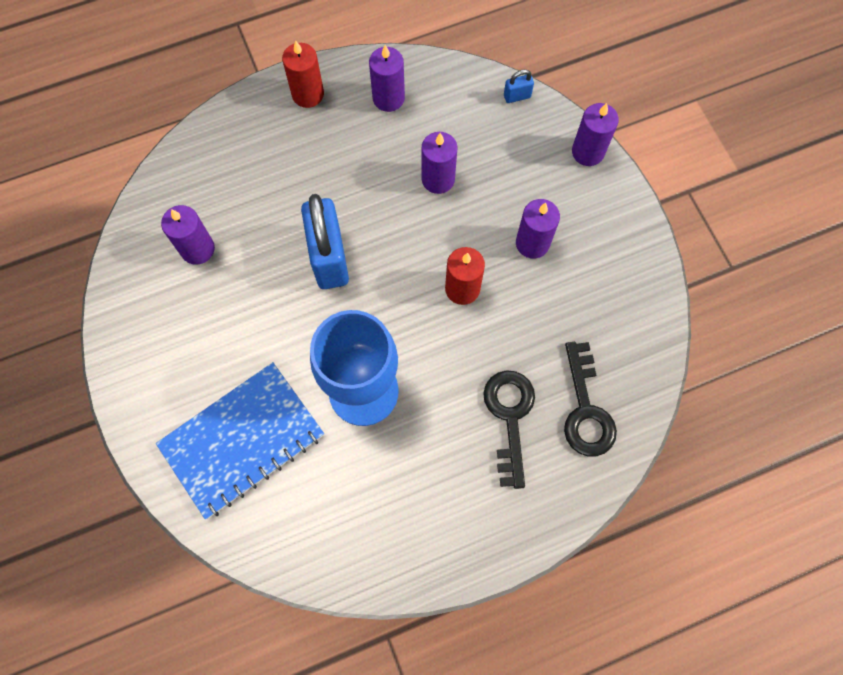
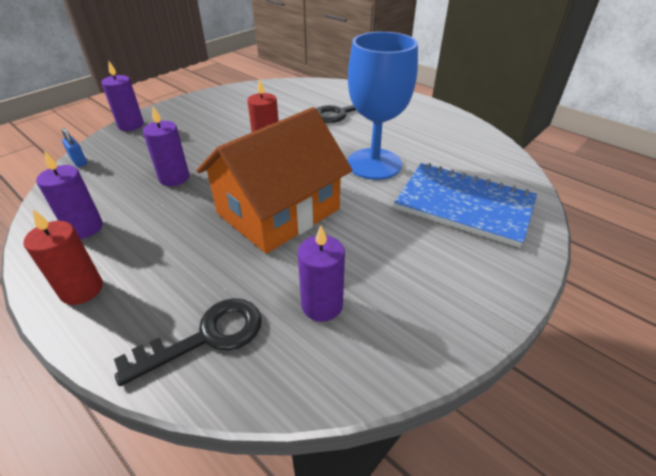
camera: 115 degrees left, 30 degrees down
blue padlock [301,194,349,289] -> orange house [196,107,352,254]
purple candle [516,199,560,259] -> none
black key [564,342,617,457] -> black key moved to [114,298,262,386]

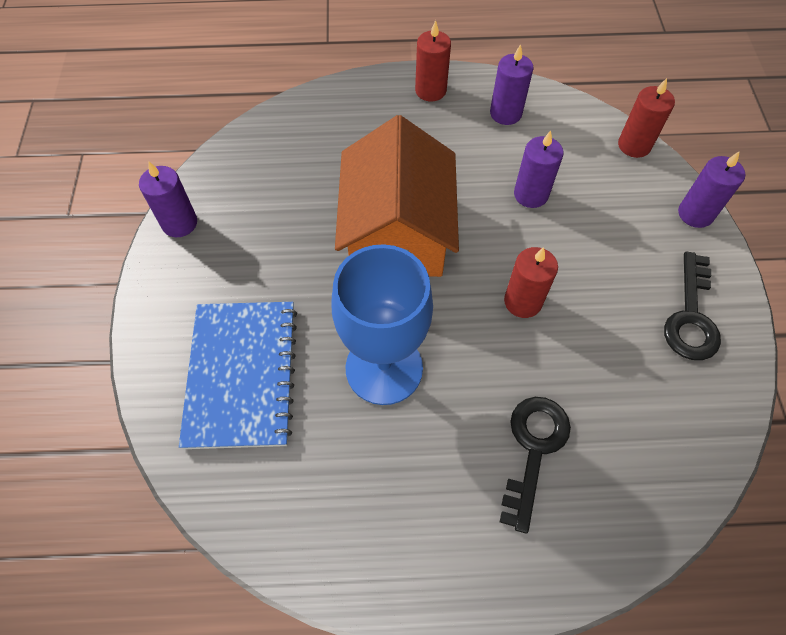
camera: 135 degrees right, 20 degrees up
blue padlock [62,128,87,167] -> red candle [618,78,675,158]
black key [114,298,262,386] -> black key moved to [664,251,721,360]
purple candle [298,225,345,322] -> purple candle moved to [139,161,197,237]
blue notebook [394,163,537,248] -> blue notebook turned 75 degrees counterclockwise [179,302,297,449]

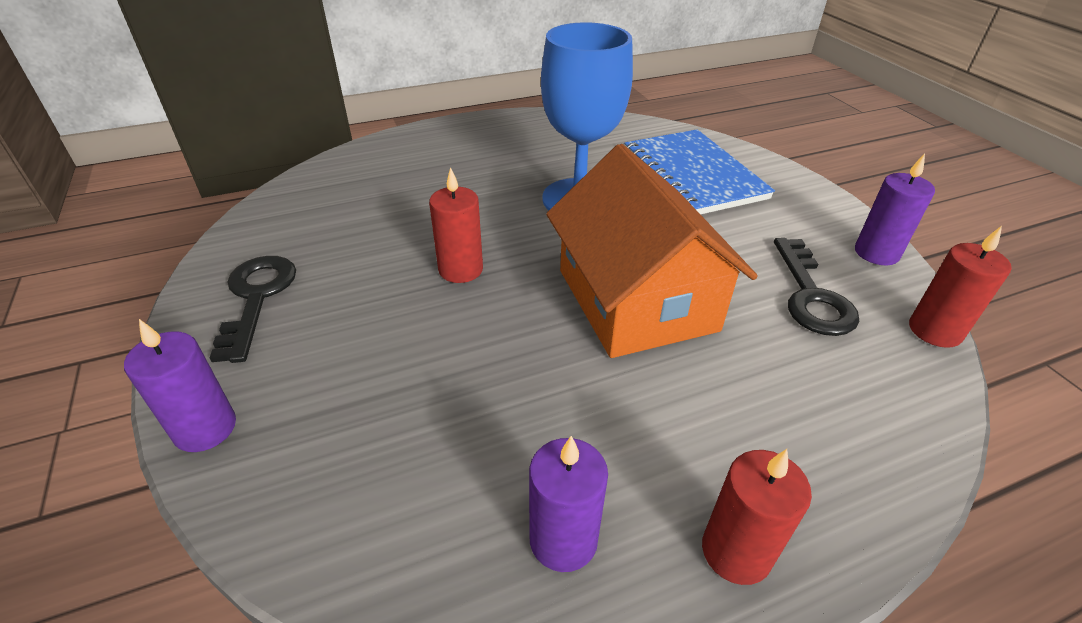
camera: 160 degrees right, 20 degrees down
black key [500,397,571,534] -> black key moved to [774,238,860,336]
purple candle [514,130,564,208] -> none
red candle [618,78,675,158] -> red candle moved to [909,226,1012,348]

